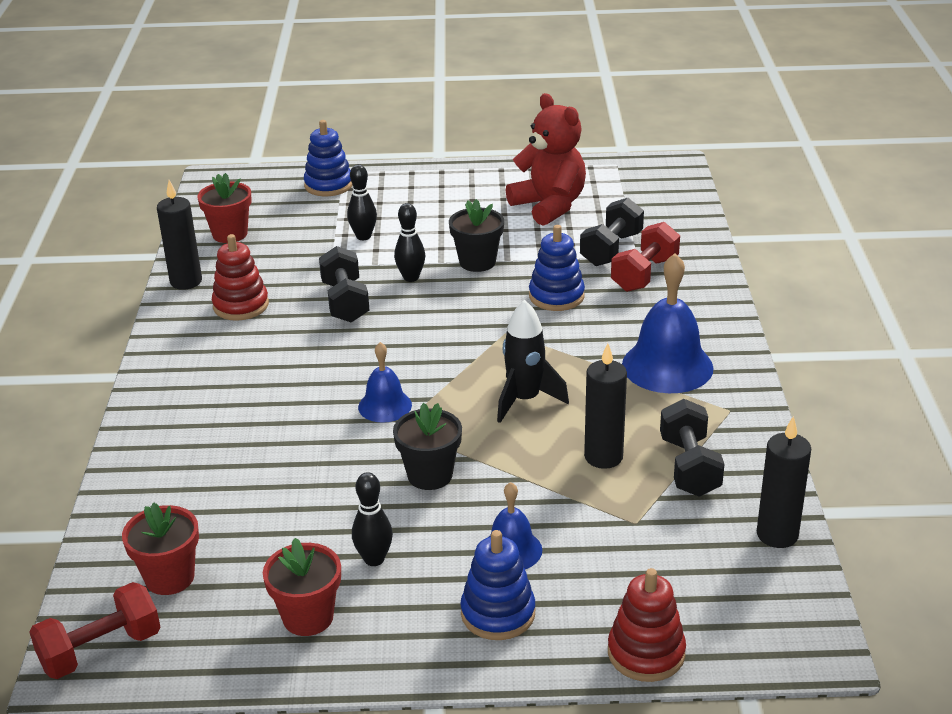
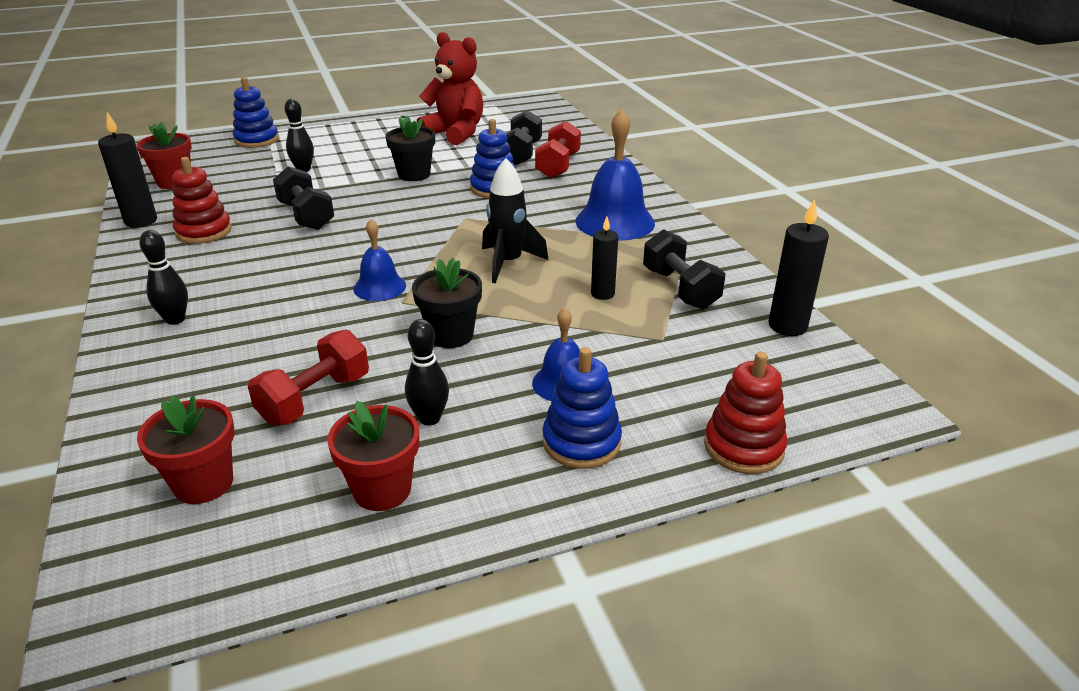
camera: 20 degrees left, 0 degrees up
red dumbbell [29,582,161,679] -> red dumbbell moved to [248,329,369,425]
black bowling pin [394,203,425,282] -> black bowling pin moved to [139,230,188,325]
black candle [584,343,627,469] -> black candle [591,217,618,300], size x0.66

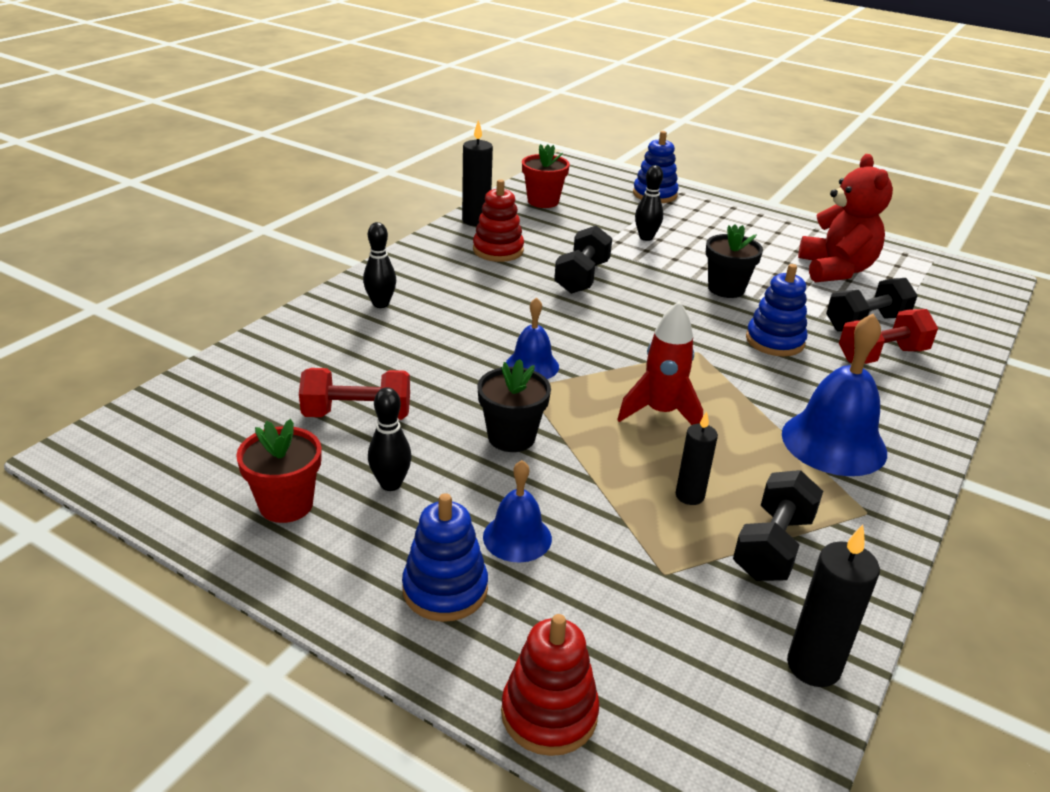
camera: 50 degrees right, 0 degrees up
red flower pot [137,395,235,504] -> none
black rocket [482,158,549,283] -> red rocket [617,301,703,425]

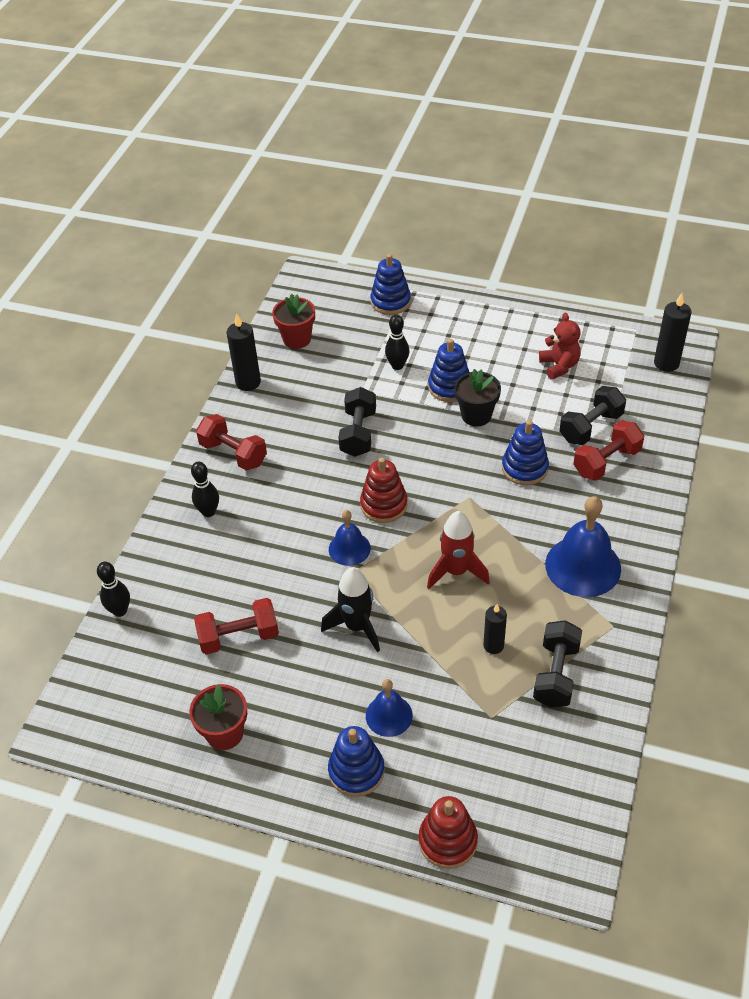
camera: 10 degrees left, 15 degrees up
black bowling pin [368,387,412,491] -> black bowling pin moved to [97,562,130,617]
red stacking toy [473,179,524,262] -> red stacking toy moved to [360,458,408,523]
black flower pot [477,359,551,452] -> black rocket [321,567,380,652]
black candle [787,525,880,687] -> black candle moved to [654,293,692,372]
red teddy bear [798,154,893,282] -> red teddy bear [539,313,581,380], size x0.62
none -> red dumbbell [196,414,267,471]
none -> blue stacking toy [428,339,469,402]

